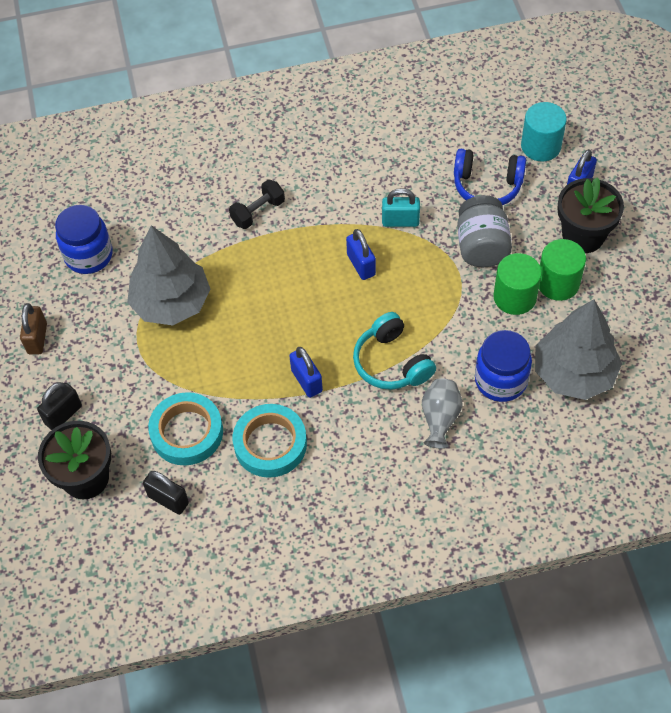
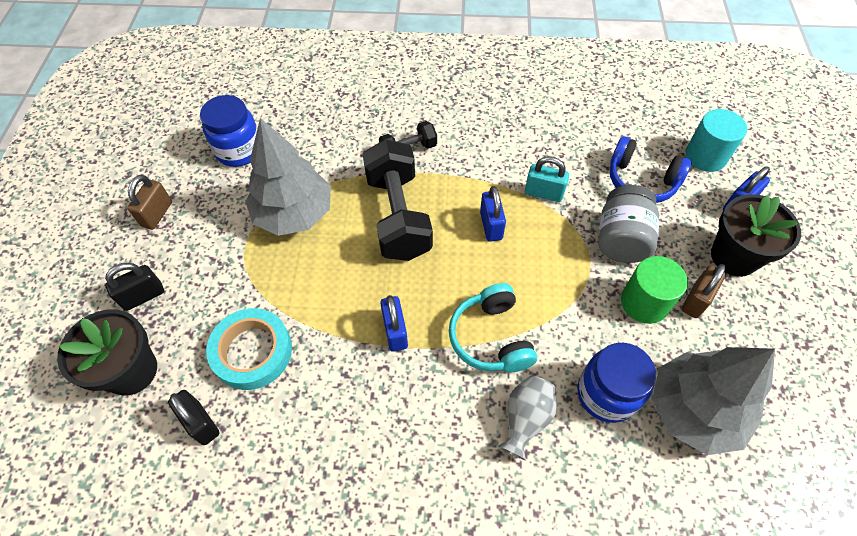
camera: 15 degrees right, 0 degrees up
turquoise tape [233,404,307,478] -> none
green cylinder [539,239,586,301] -> brown padlock [682,264,726,318]
none -> black dumbbell [363,139,433,261]

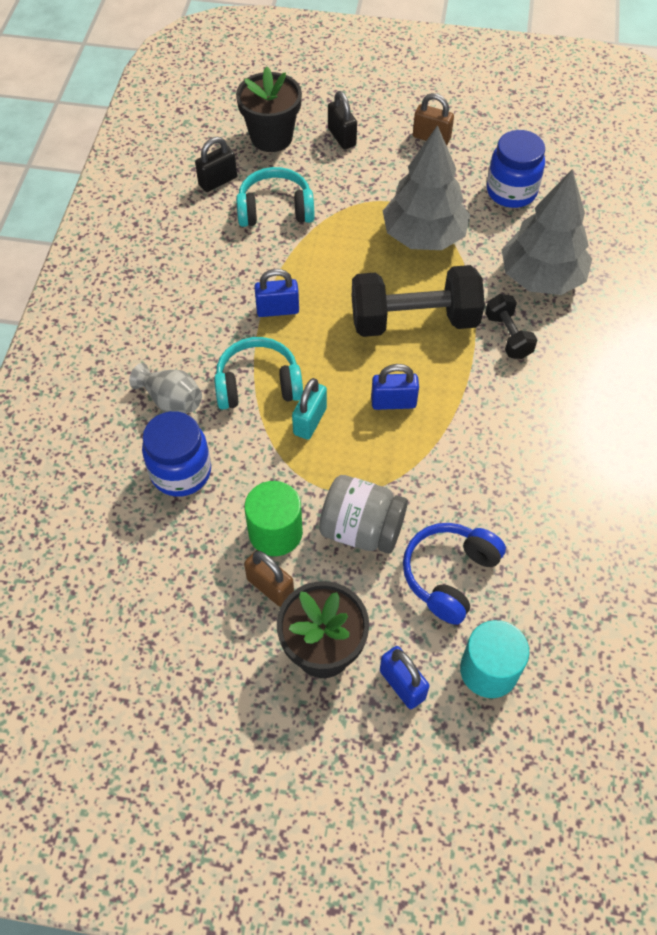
camera: 95 degrees right, 0 degrees up
turquoise tape [206,308,292,390] -> turquoise headphones [236,167,314,227]
turquoise padlock [525,156,569,202] -> turquoise padlock moved to [292,378,327,440]
grey tree [652,347,775,455] -> grey tree moved to [501,169,592,295]

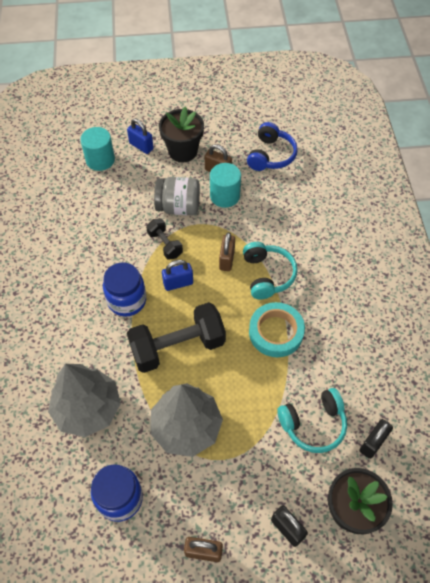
camera: 165 degrees right, 0 degrees up
grey vase [129,363,202,413] -> none
blue jar [142,411,211,497] -> blue jar moved to [103,263,146,317]
turquoise headphones [214,337,303,410] -> turquoise headphones turned 75 degrees counterclockwise [243,242,298,299]
green cylinder [244,481,303,556] -> turquoise cylinder [210,163,241,208]
blue padlock [254,269,299,317] -> turquoise tape [249,302,305,357]
turquoise padlock [292,378,327,440] -> brown padlock [219,232,235,271]
blue headphones [403,523,506,625] -> blue headphones moved to [247,122,298,171]
black dumbbell [485,294,537,359] -> black dumbbell moved to [146,218,183,260]

